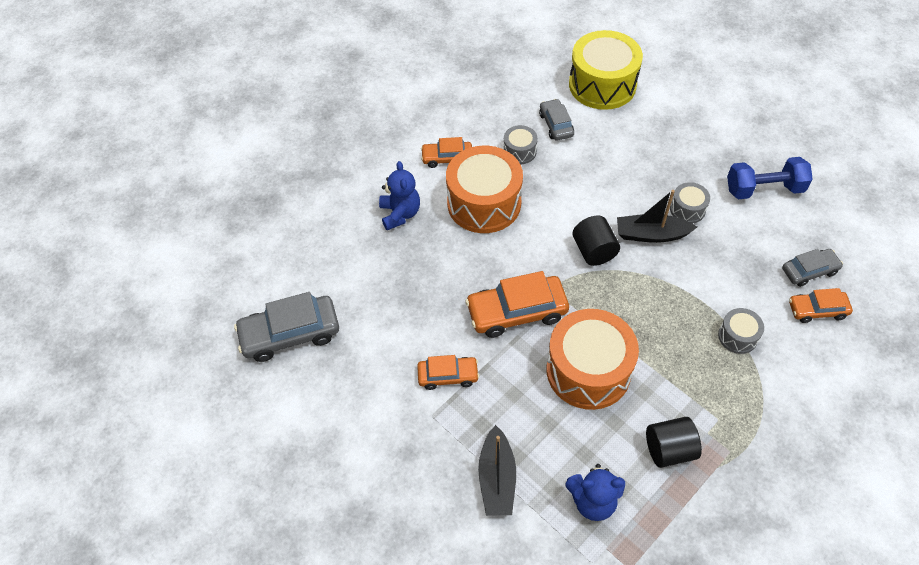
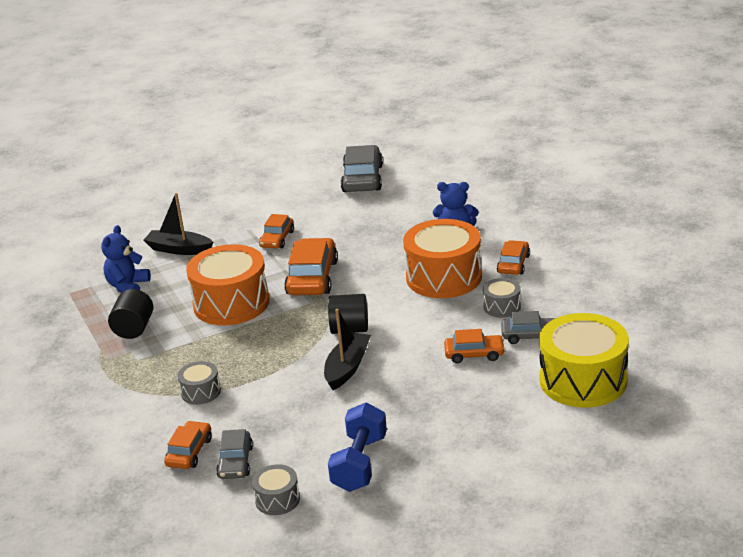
camera: 110 degrees right, 25 degrees down
grey drum [670,182,710,223] -> grey drum moved to [252,464,300,515]
none -> orange car [444,329,505,363]

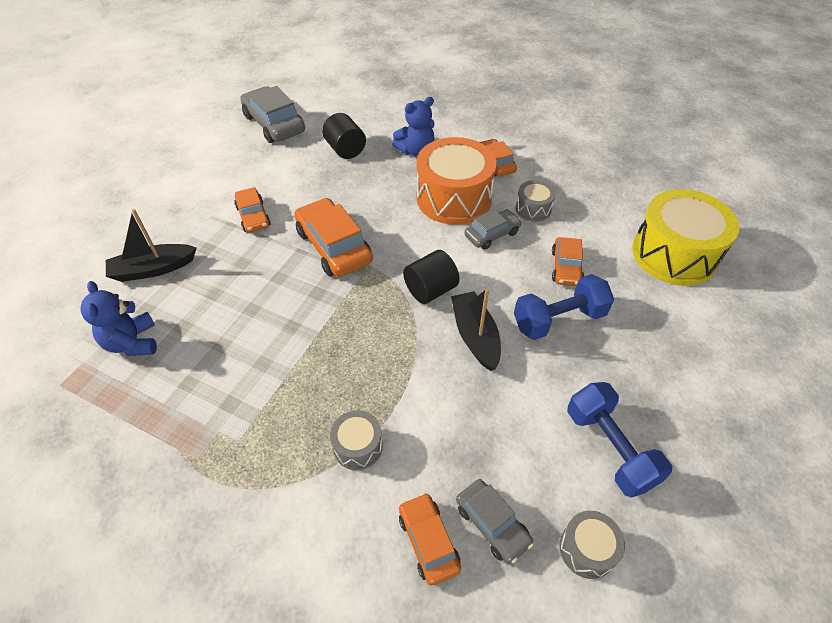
camera: 40 degrees left, 20 degrees up
black cylinder [108,289,153,339] -> black cylinder moved to [322,113,366,159]
orange drum [186,244,270,325] -> none
orange car [444,329,505,363] -> orange car turned 135 degrees clockwise [552,237,584,286]
grey car [501,311,555,344] -> grey car moved to [464,209,522,249]
none -> blue dumbbell [514,274,614,340]

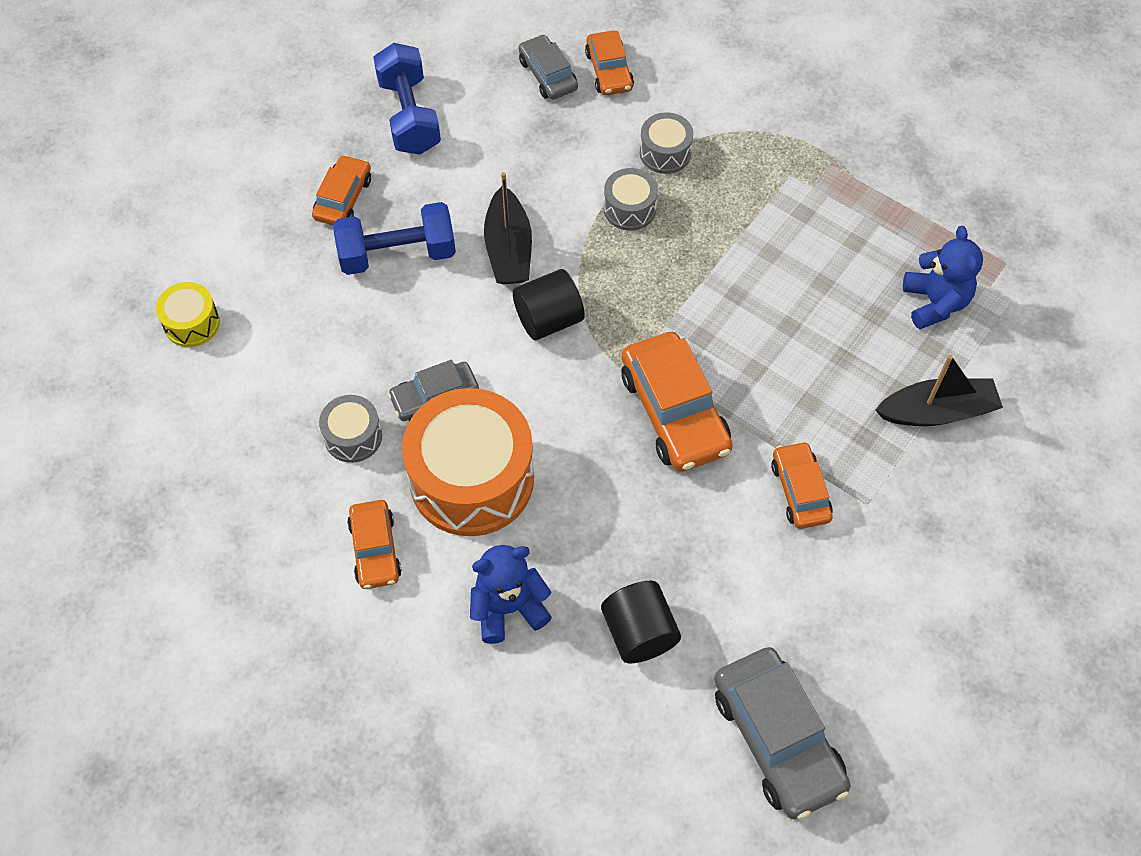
camera: 170 degrees left, 10 degrees up
orange car [552,237,584,286] -> orange car moved to [312,155,371,225]
grey drum [559,511,625,579] -> grey drum moved to [604,168,658,231]
yellow drum [632,189,739,286] -> yellow drum [156,282,220,347], size x0.47

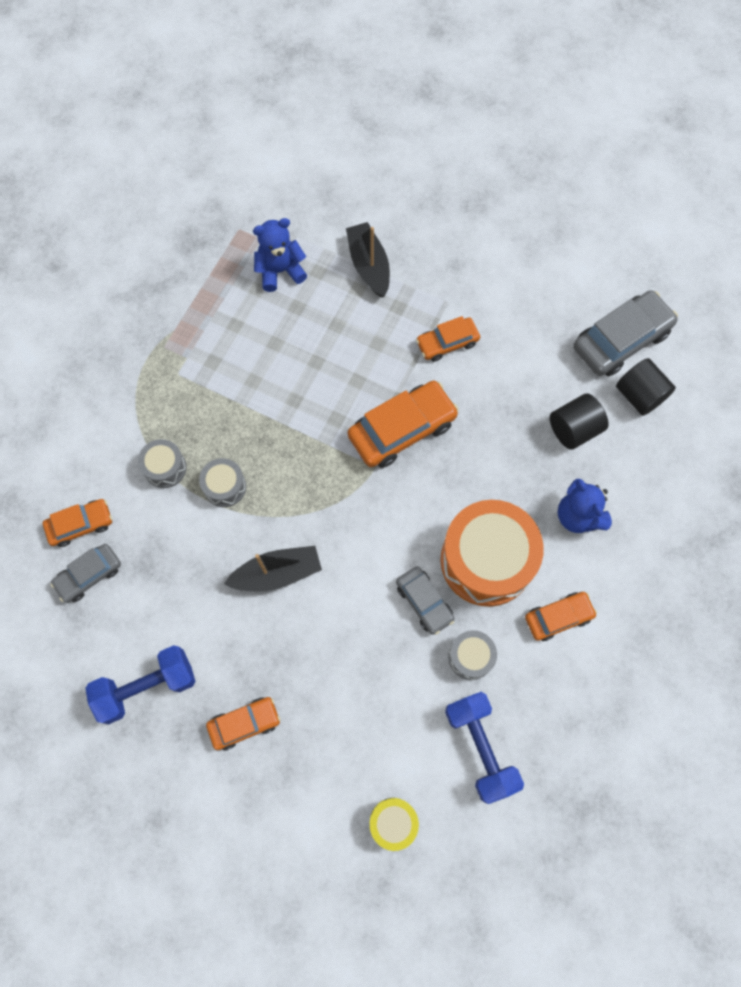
camera: 100 degrees left, 10 degrees up
orange car [312,155,371,225] -> orange car turned 150 degrees clockwise [206,697,281,750]
blue dumbbell [333,202,456,275] -> blue dumbbell moved to [445,692,524,804]
black cylinder [513,269,585,340] -> black cylinder moved to [616,358,676,416]

